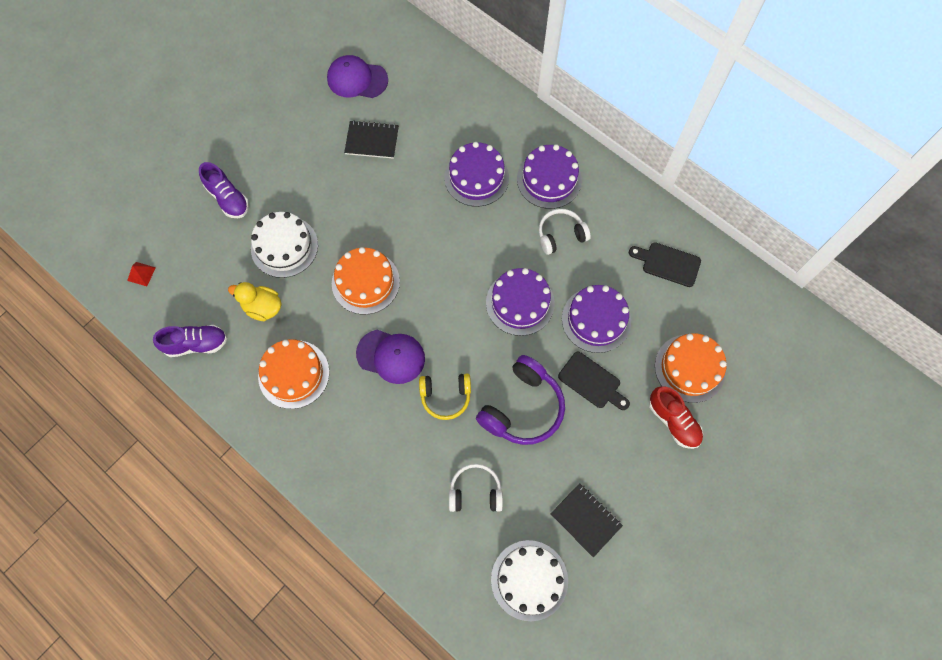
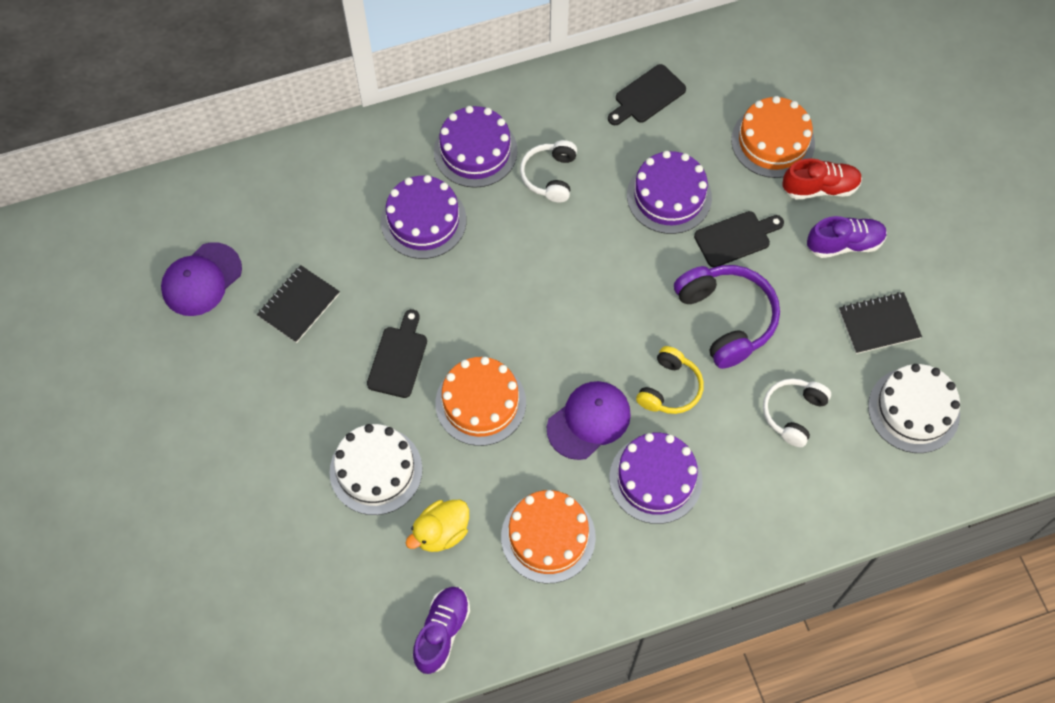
camera: 60 degrees left, 5 degrees down
red pyramid [127,262,156,286] -> none
purple shoe [199,162,249,218] -> purple shoe moved to [807,216,887,258]
purple cake [486,268,555,336] -> purple cake moved to [609,433,702,524]
none -> black cutting board [367,309,427,398]

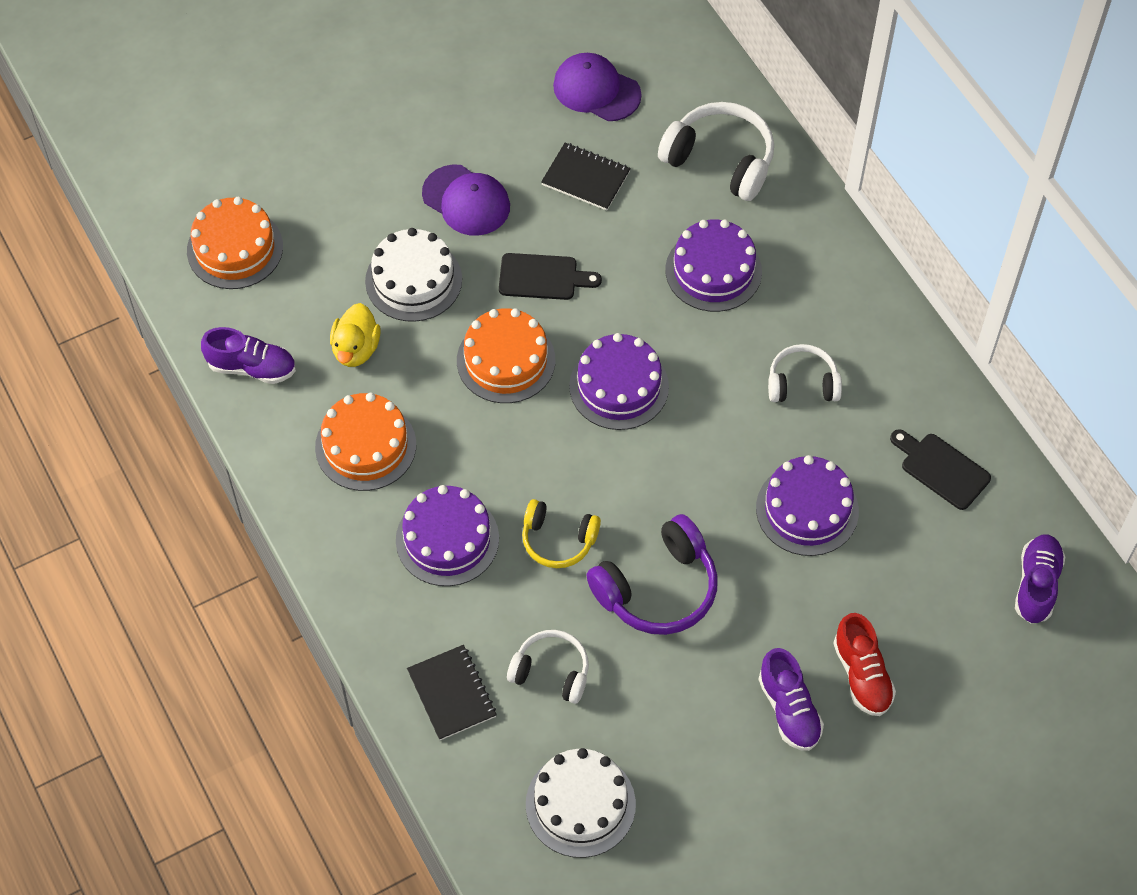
camera: 80 degrees right, 5 degrees down
yellow duck [406,500,469,552] -> yellow duck turned 120 degrees counterclockwise [330,303,381,367]
purple cake [434,106,518,188] -> purple cake moved to [569,333,669,430]
purple cap [547,381,631,460] -> purple cap moved to [422,165,510,236]
black cutting board [694,211,784,267] -> none
orange cake [731,96,815,178] -> orange cake moved to [187,197,283,289]
black notebook [839,292,922,354] -> black notebook moved to [407,645,497,740]
none -> white headphones [658,102,774,201]
none -> purple shoe [1015,535,1065,623]

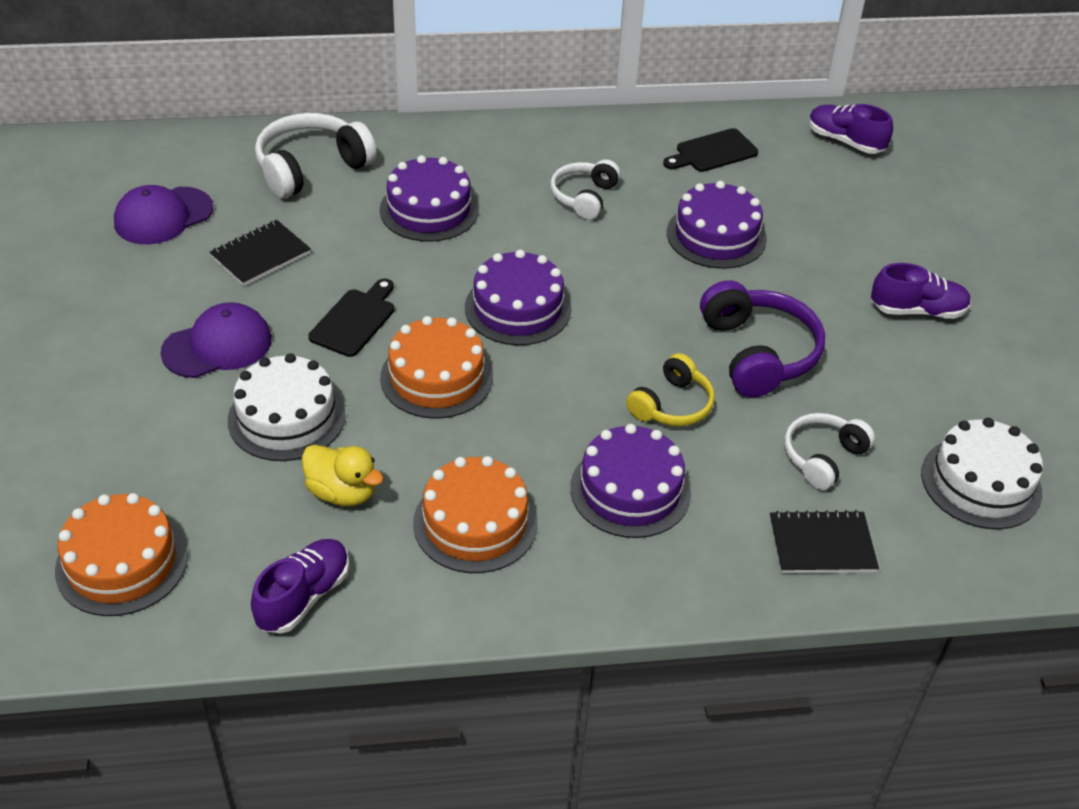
camera: 70 degrees left, 15 degrees down
red shoe [833,613,896,716] -> none

